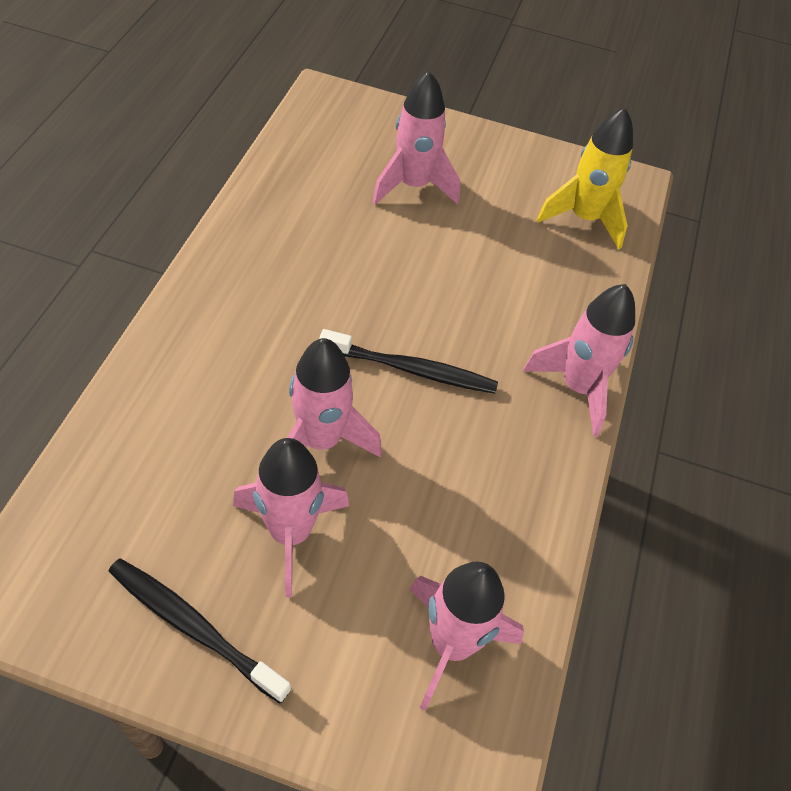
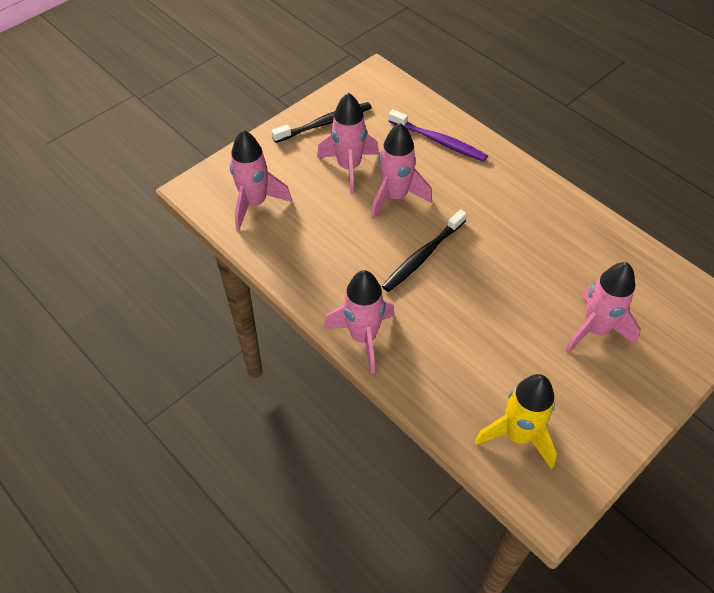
camera: 125 degrees right, 0 degrees up
none -> purple toothbrush [389,109,488,162]

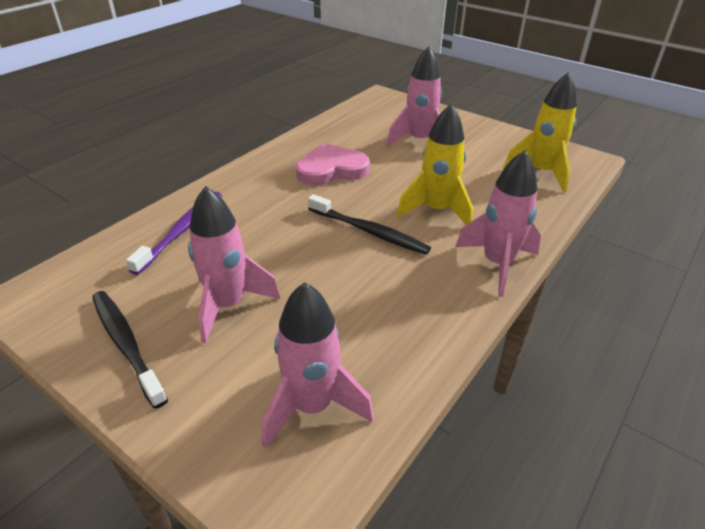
camera: 100 degrees left, 15 degrees down
pink rocket [371,123,432,219] -> none
none -> pink heart [296,143,370,185]
none -> yellow rocket [396,104,473,225]

